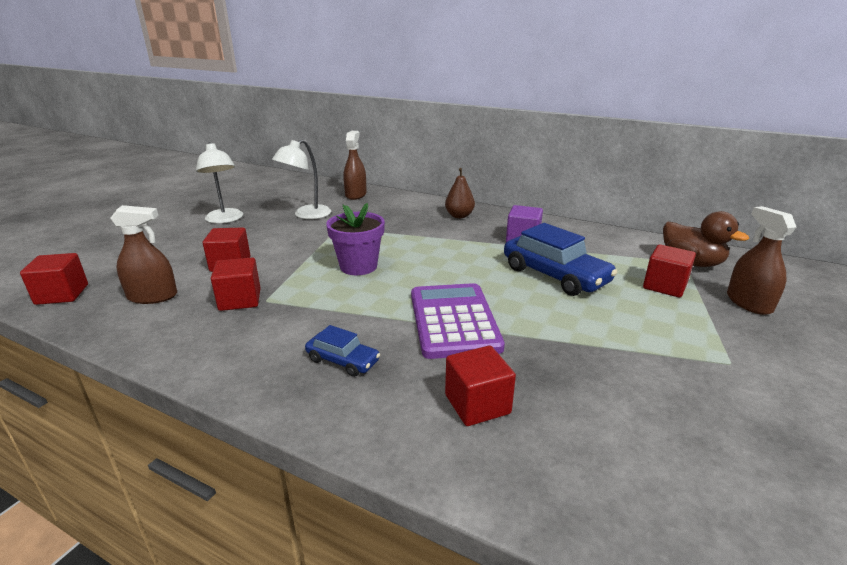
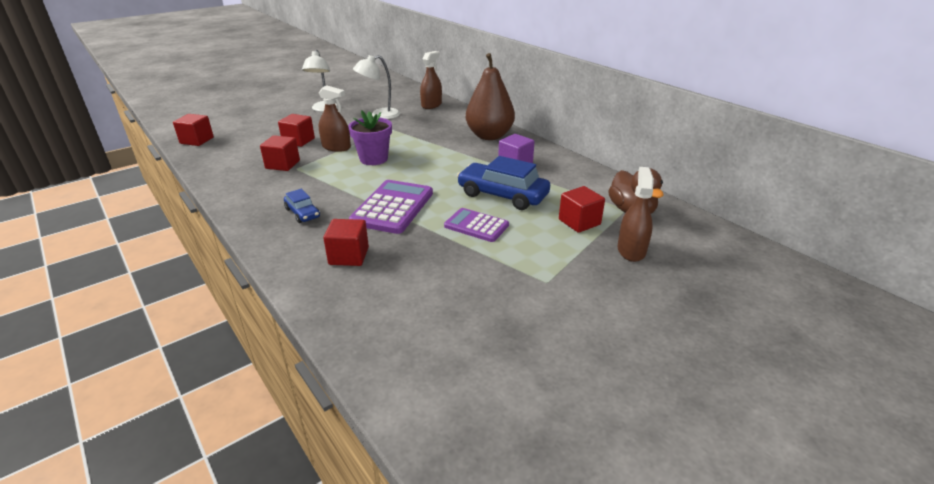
camera: 25 degrees right, 5 degrees up
brown spray bottle [110,205,177,304] -> brown spray bottle moved to [318,85,351,152]
brown pear [445,168,475,218] -> brown pear [466,53,515,140], size x1.93
blue car [504,223,617,296] -> blue car turned 135 degrees clockwise [457,156,550,210]
none -> purple calculator [444,208,509,242]

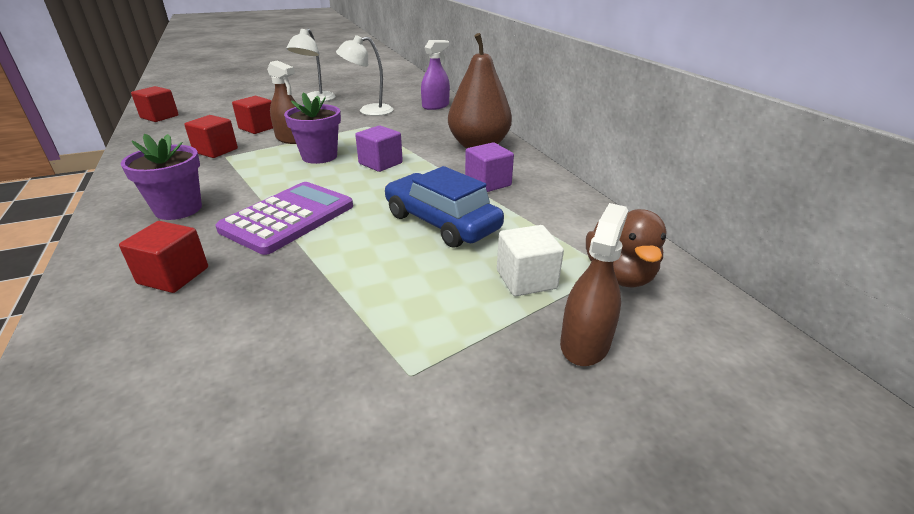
camera: 15 degrees right, 0 degrees up
blue car [284,189,320,223] -> purple flower pot [120,133,202,220]
brown spray bottle [420,51,442,109] -> purple spray bottle [421,40,450,110]
purple calculator [444,208,509,242] -> none
red cube [559,186,605,233] -> white cube [497,225,564,296]
none -> purple cube [355,125,403,172]

